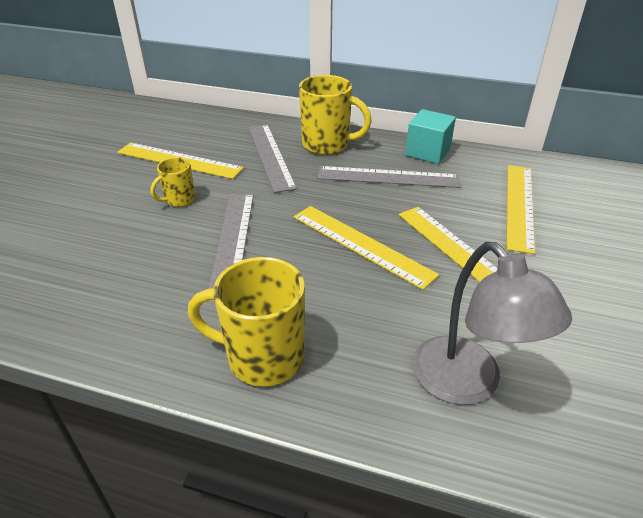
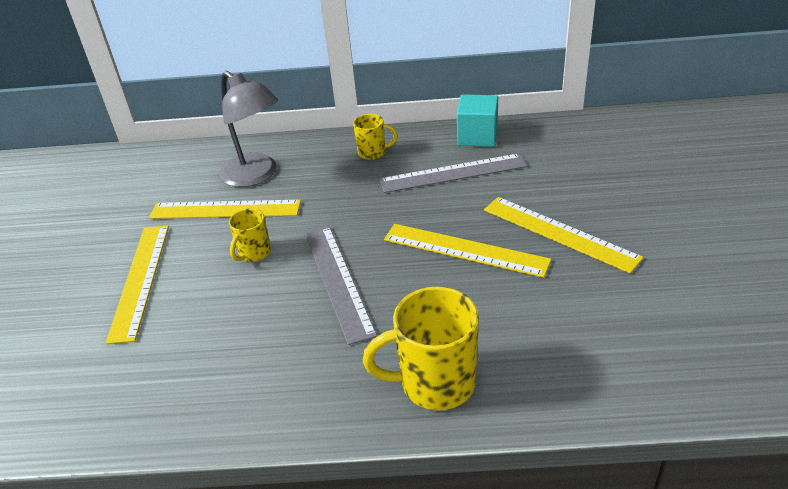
camera: 15 degrees left, 0 degrees up
grey ruler [248,124,297,193] -> none
yellow mug [299,75,372,155] -> yellow mug [353,114,397,160], size x0.55
grey lamp [413,242,572,405] -> grey lamp moved to [220,71,278,187]
yellow ruler [506,165,535,254] -> yellow ruler moved to [106,226,169,344]

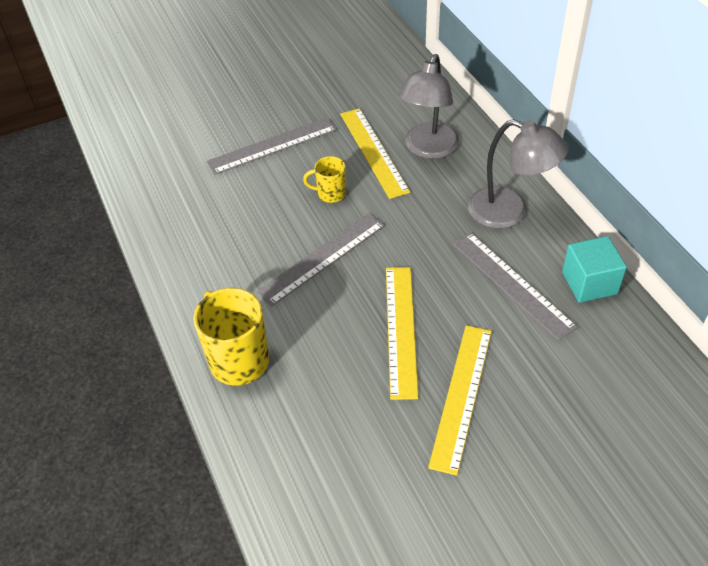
camera: 65 degrees right, 10 degrees up
yellow ruler [106,226,169,344] -> grey ruler [206,117,337,175]
yellow mug [353,114,397,160] -> grey lamp [468,119,568,229]

